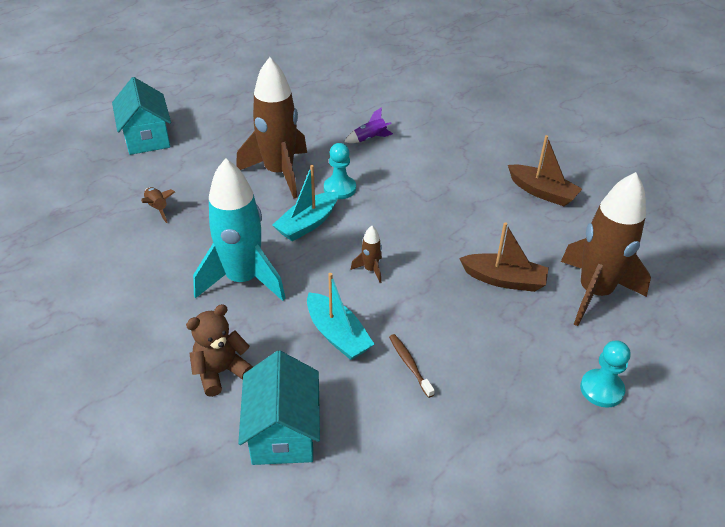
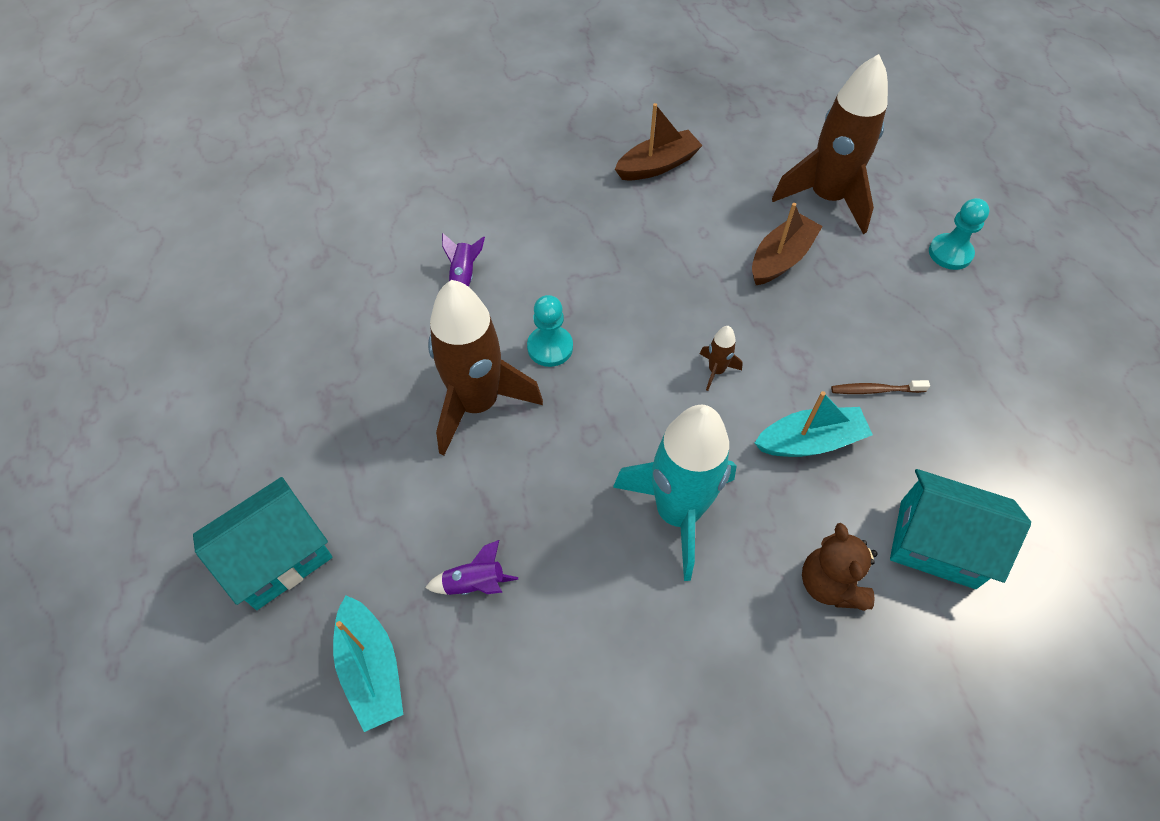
camera: 65 degrees left, 15 degrees up
turquoise house [112,77,171,155] -> turquoise house turned 45 degrees counterclockwise [193,477,332,610]
brown rocket [141,187,175,223] -> purple rocket [425,540,518,595]
turquoise boat [273,165,338,241] -> turquoise boat moved to [333,595,403,732]

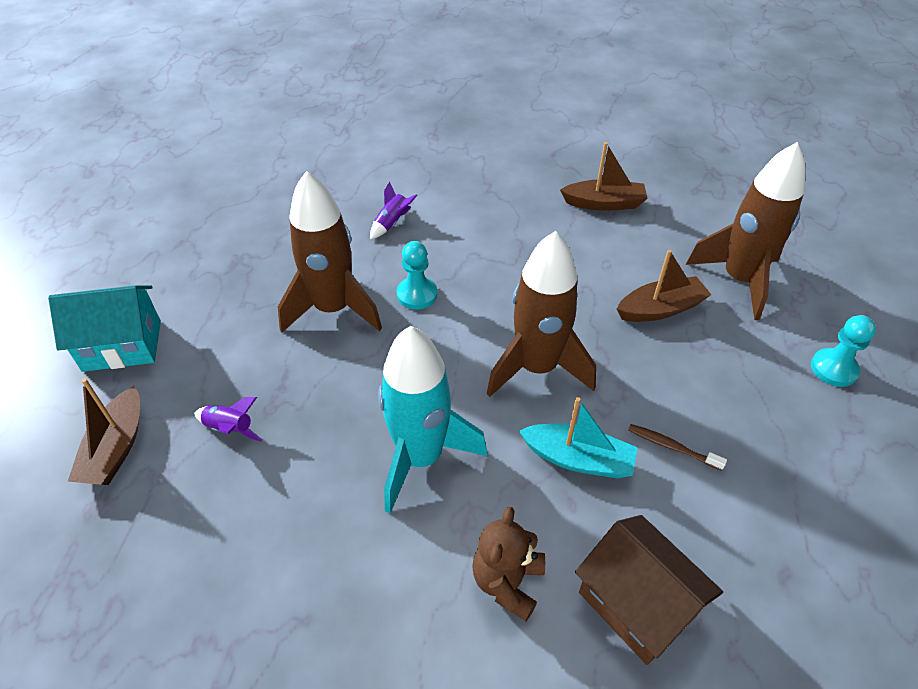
camera: 30 degrees right, 10 degrees down
turquoise boat [333,595,403,732] -> brown boat [68,378,140,485]
brown rocket [700,326,743,391] -> brown rocket [487,231,596,397], size x2.47
turquoise house [890,469,1031,589] -> brown house [575,515,723,665]

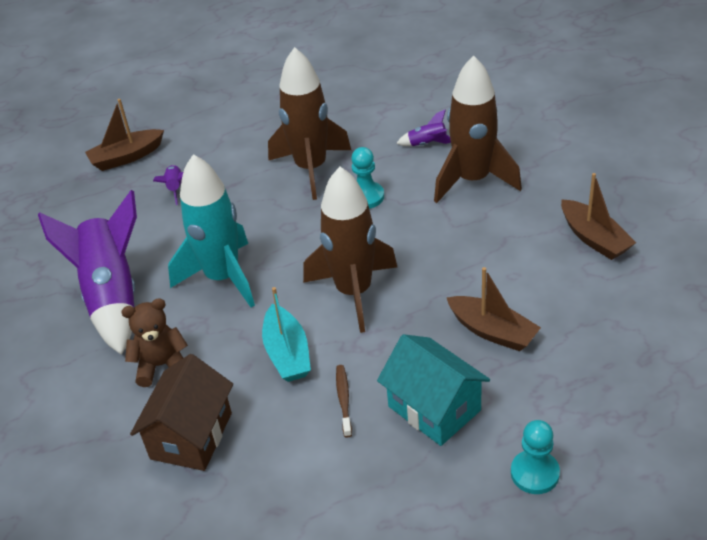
camera: 60 degrees right, 5 degrees down
turquoise house [48,285,161,372] -> turquoise house moved to [377,334,490,446]
brown rocket [686,142,806,320] -> brown rocket moved to [434,55,522,203]
none -> purple rocket [38,190,137,355]

